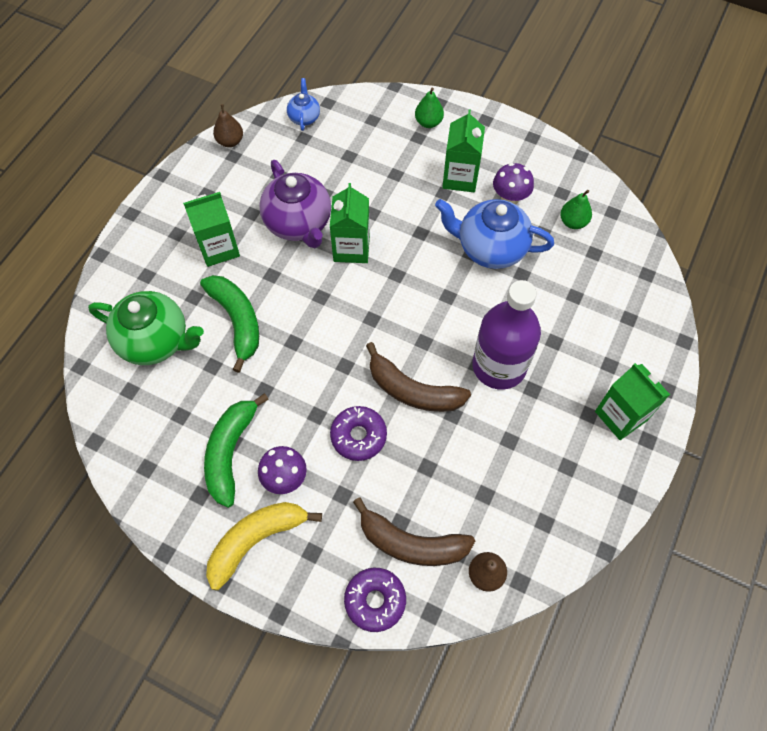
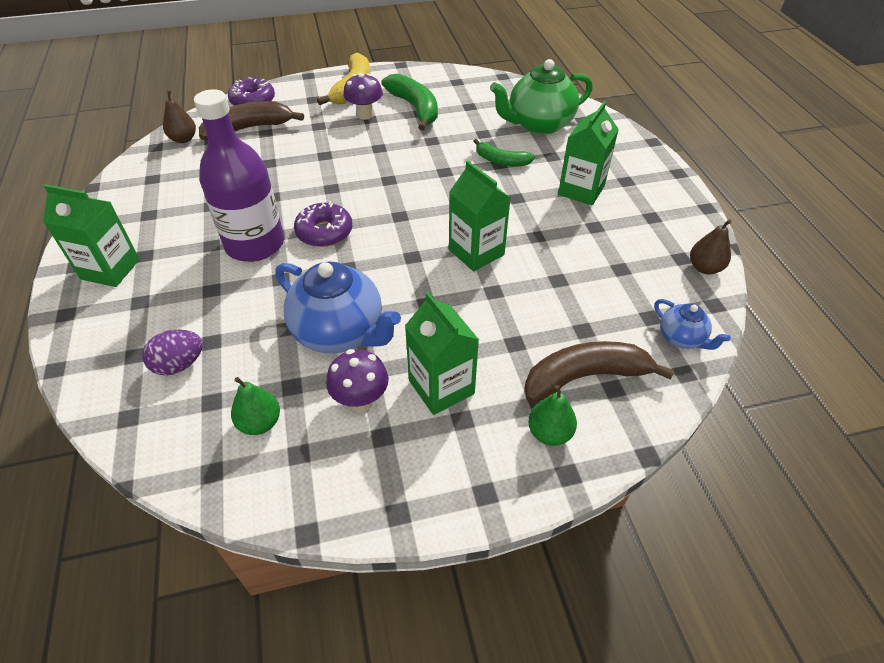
camera: 140 degrees right, 15 degrees down
green banana [200,275,259,373] -> green banana [474,139,535,166], size x0.61
purple teapot [259,160,331,248] -> none
purple donut [330,406,387,461] -> purple donut moved to [294,201,352,247]
brown banana [366,342,471,412] -> brown banana moved to [524,341,674,403]
blue teapot [435,199,554,269] -> blue teapot turned 60 degrees clockwise [275,261,401,354]
none -> purple egg [142,329,203,375]

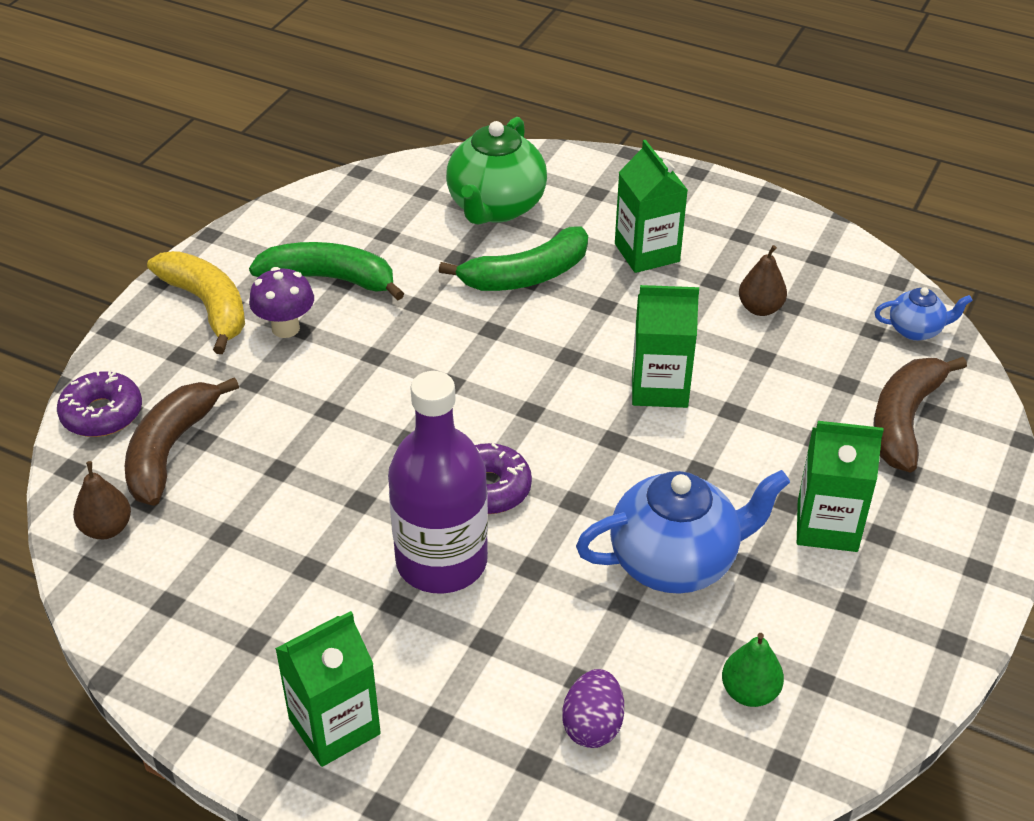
camera: 50 degrees left, 5 degrees down
purple mushroom [326,349,389,412] -> none
green banana [474,139,535,166] -> green banana [439,226,588,291], size x1.63
green pear [528,385,577,446] -> none
brown pear [690,219,732,274] -> brown pear moved to [739,245,787,316]

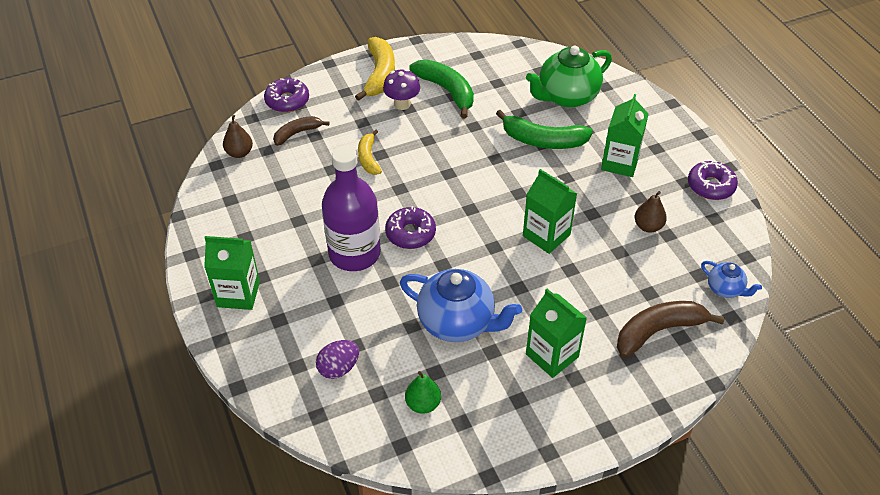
camera: 40 degrees right, 5 degrees up
brown banana [125,377,239,506] -> brown banana [273,116,330,146], size x0.61
none -> yellow banana [358,129,382,175]
none -> purple donut [688,161,738,200]

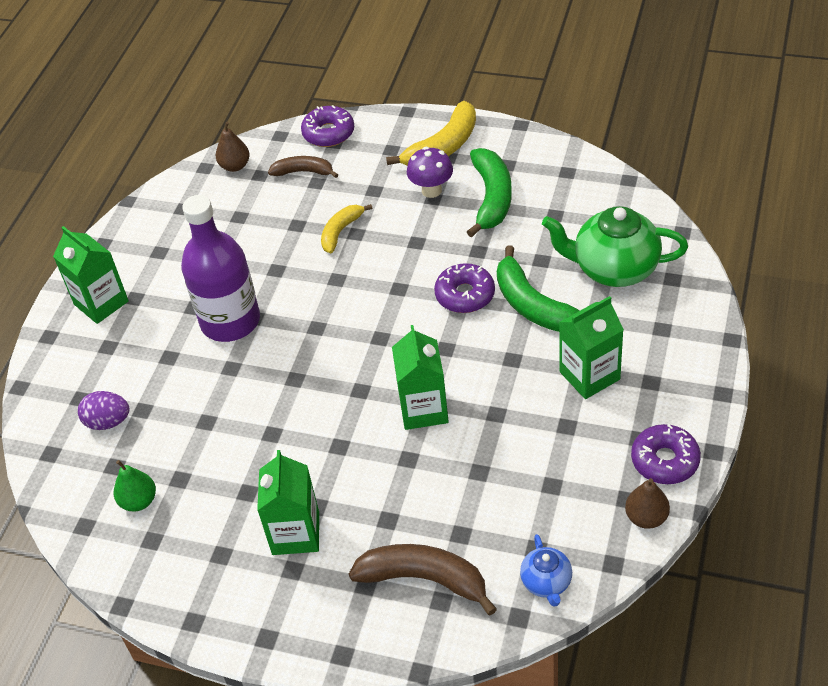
camera: 45 degrees right, 0 degrees up
purple donut [385,206,436,249] -> purple donut moved to [434,263,495,313]
blue teapot [400,269,522,342] -> none
brown pear [635,191,667,233] -> brown pear moved to [625,478,670,529]

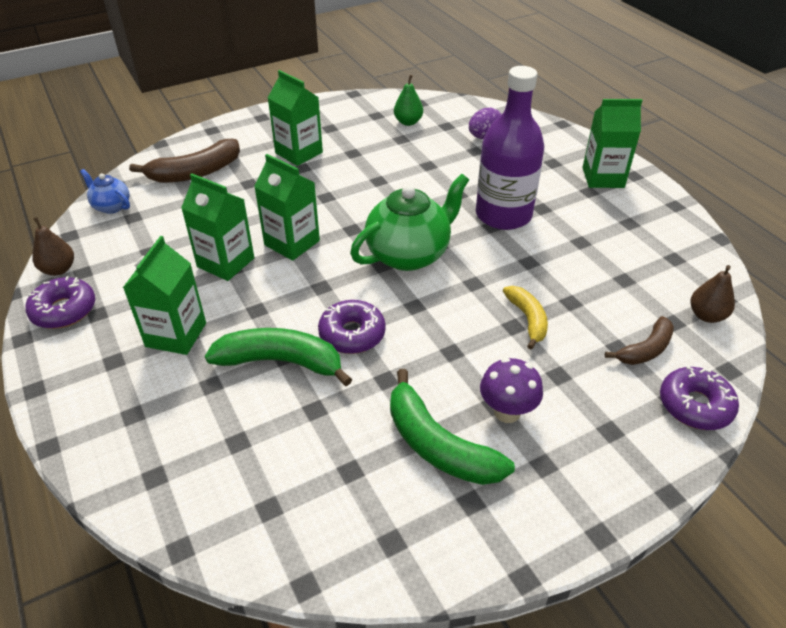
camera: 130 degrees right, 5 degrees down
yellow banana [386,101,476,166] -> none
green teapot [542,206,688,287] -> green teapot moved to [350,174,469,271]
none -> green carton [181,174,254,281]

